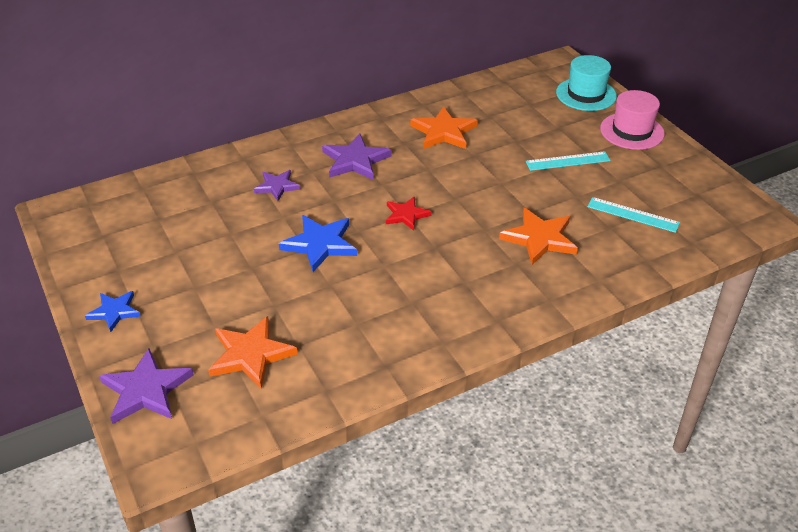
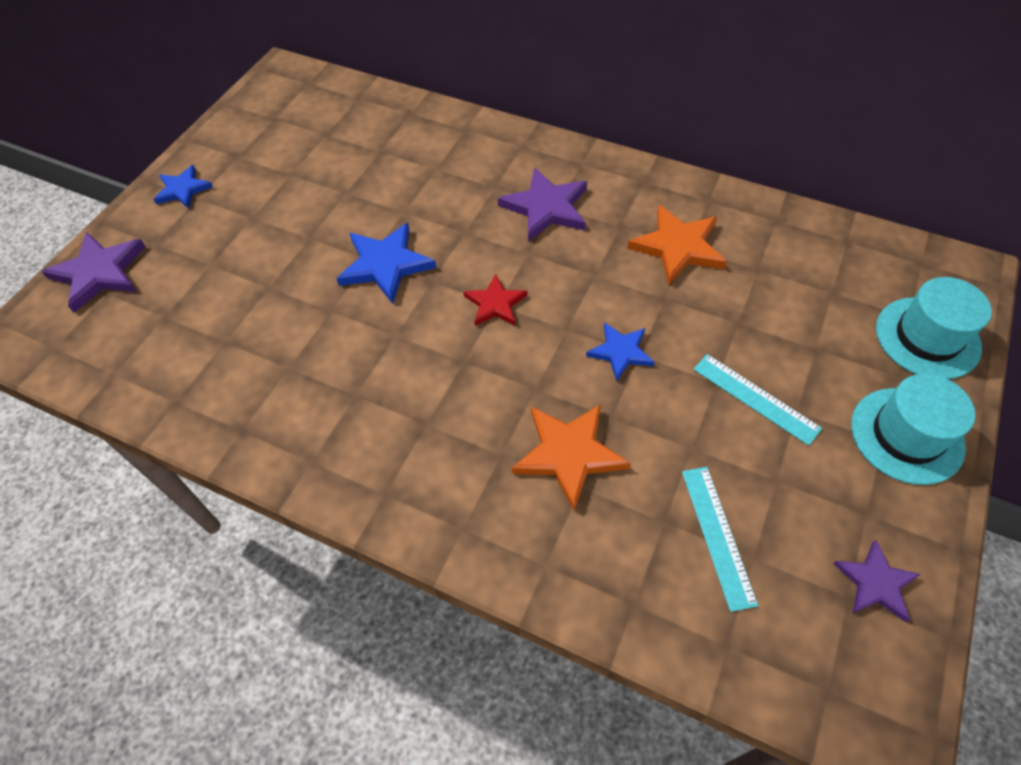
camera: 55 degrees right, 15 degrees up
orange star [208,316,298,389] -> none
purple star [254,170,301,201] -> purple star moved to [833,540,921,622]
pink hat [600,90,665,150] -> turquoise hat [851,374,975,485]
none -> blue star [586,322,655,381]

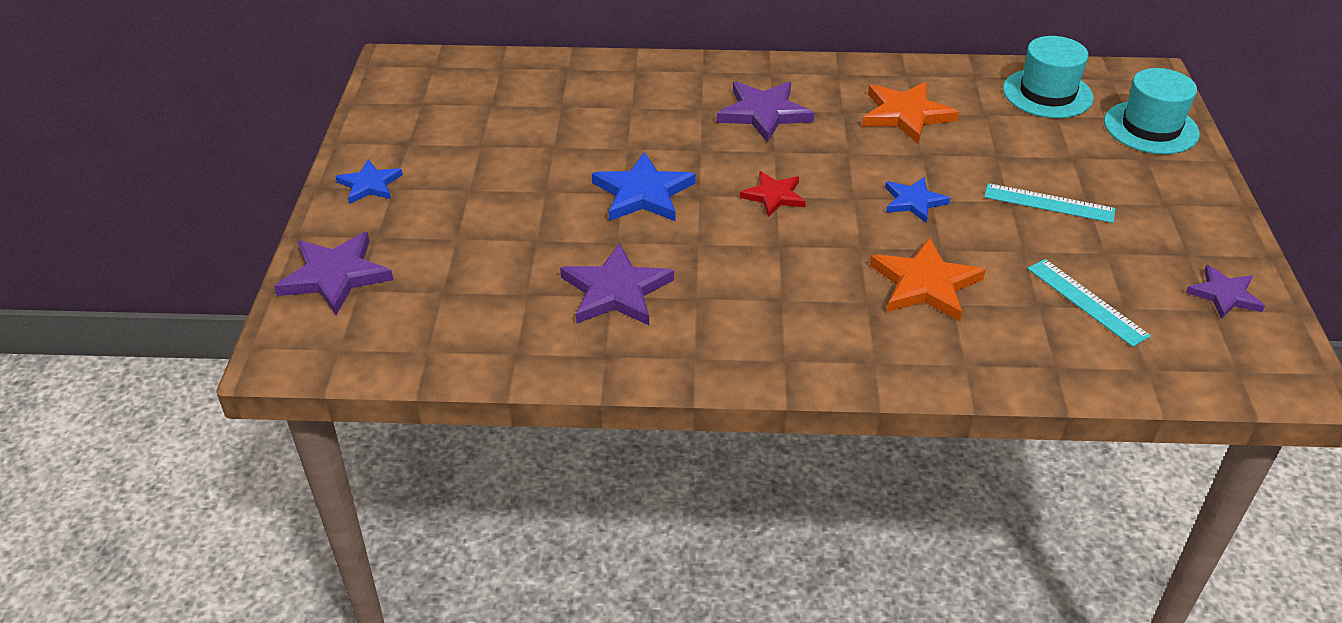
camera: 25 degrees left, 15 degrees down
turquoise hat [851,374,975,485] -> turquoise hat moved to [1003,36,1094,118]
none -> purple star [560,243,674,325]

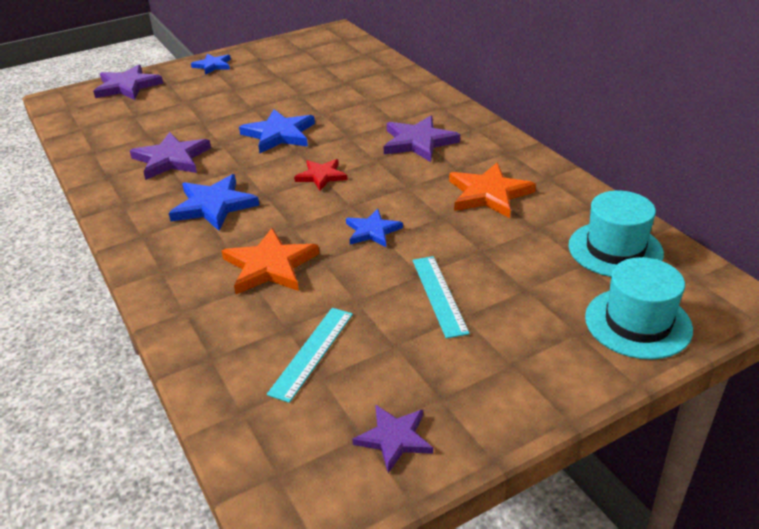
camera: 60 degrees right, 5 degrees down
none -> blue star [169,174,259,231]

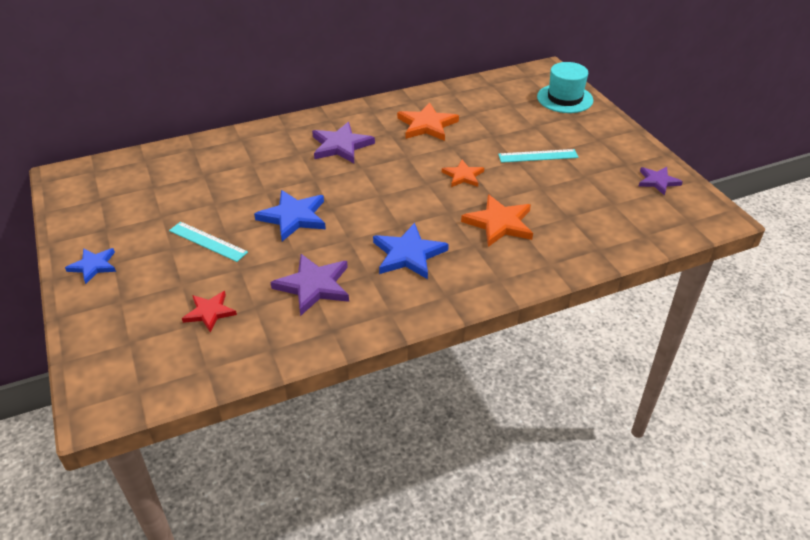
camera: 85 degrees left, 5 degrees up
purple star [93,65,163,100] -> none
turquoise ruler [267,308,353,403] -> turquoise ruler moved to [169,222,248,262]
red star [294,159,348,191] -> red star moved to [182,291,237,332]
blue star [346,209,403,247] -> orange star [442,160,484,187]
turquoise hat [569,191,664,277] -> none

